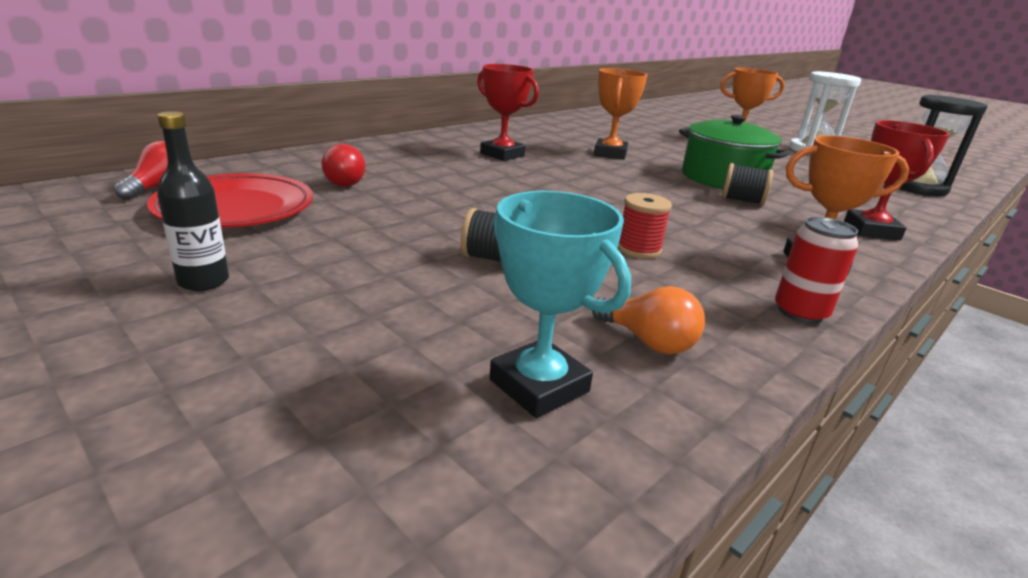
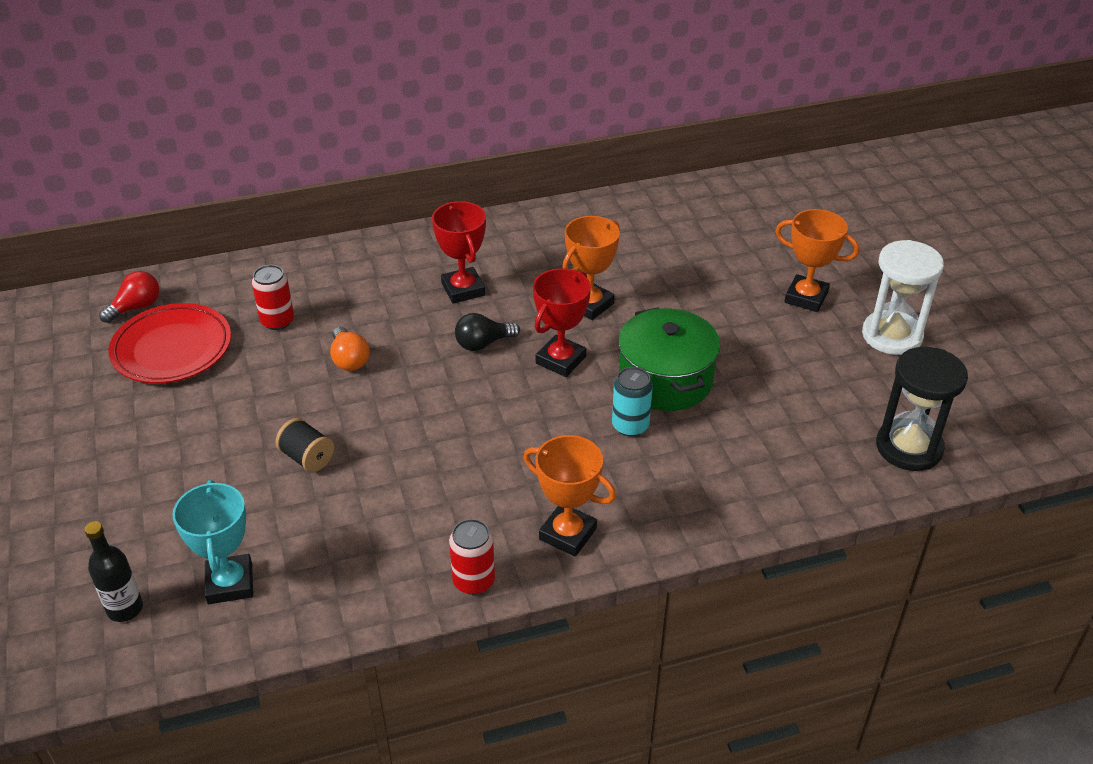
camera: 30 degrees right, 15 degrees up
black bottle [157,111,229,291] -> black bottle moved to [85,521,143,622]
red light bulb [322,144,365,187] -> red can [252,265,294,330]
orange light bulb [592,286,705,354] -> orange light bulb moved to [330,327,370,371]
red spool [618,193,672,259] -> none
black spool [721,163,773,205] -> turquoise can [612,367,653,437]
red trophy [844,120,950,240] -> red trophy moved to [533,269,591,377]
none -> black light bulb [455,313,520,351]

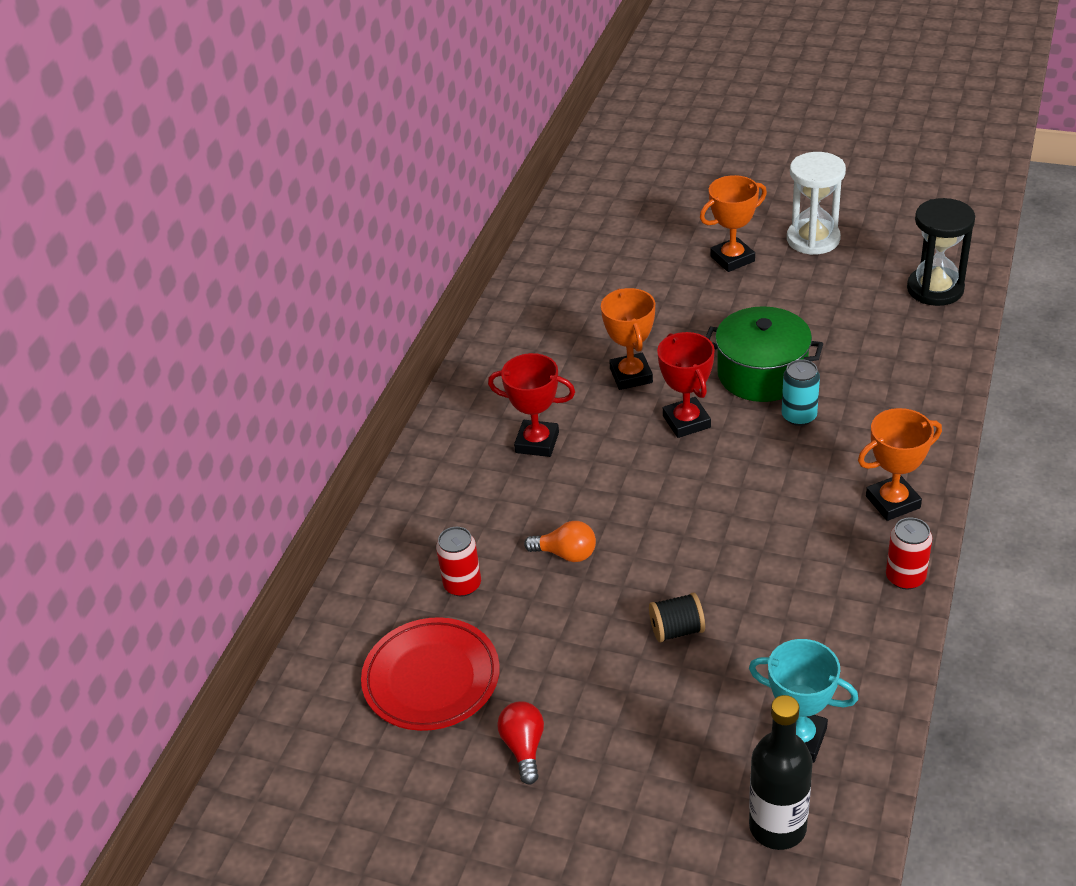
camera: 50 degrees left, 0 degrees up
black bottle [85,521,143,622] -> black bottle [749,695,813,850], size x1.52
red light bulb [99,271,159,323] -> red light bulb moved to [497,701,544,785]
black light bulb [455,313,520,351] -> none

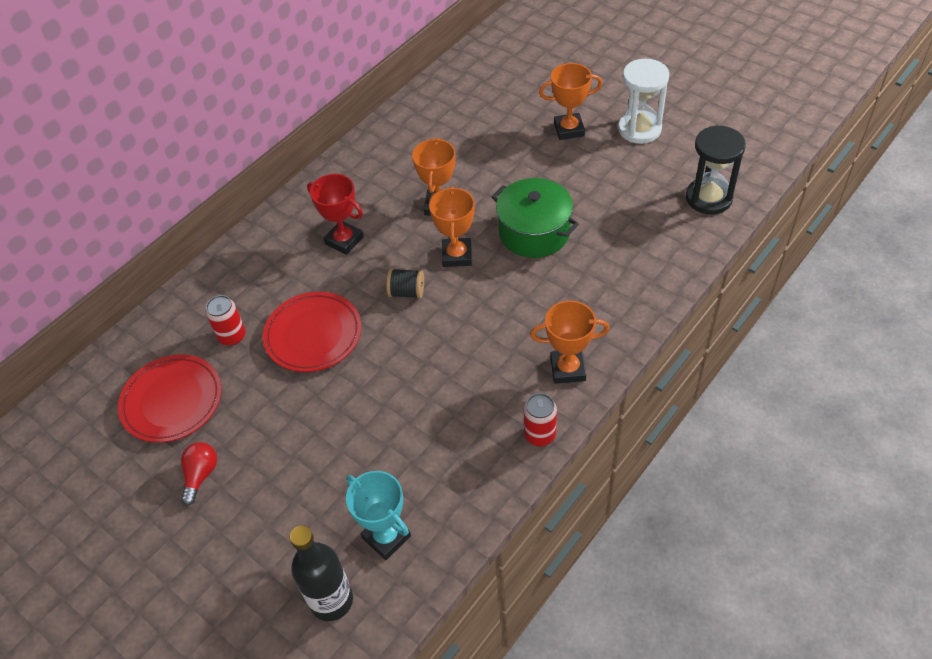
camera: 20 degrees right, 10 degrees up
orange light bulb [524,521,596,562] -> red plate [263,292,362,372]
black spool [649,593,705,642] -> black spool moved to [387,268,424,299]
red trophy [657,332,715,438] -> orange trophy [429,186,475,267]
turquoise can [782,359,820,426] -> none

